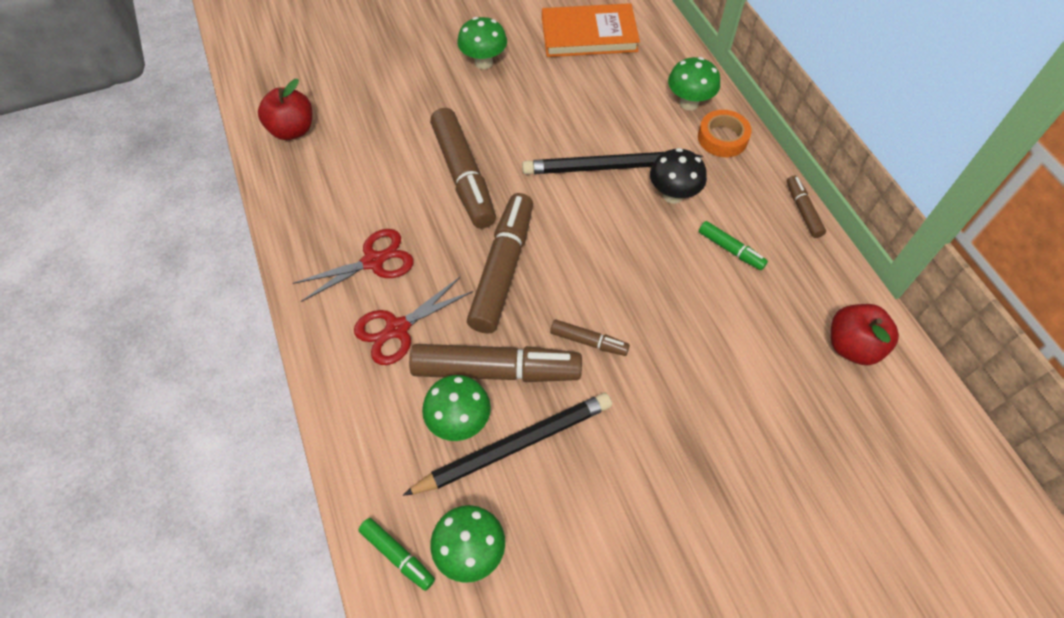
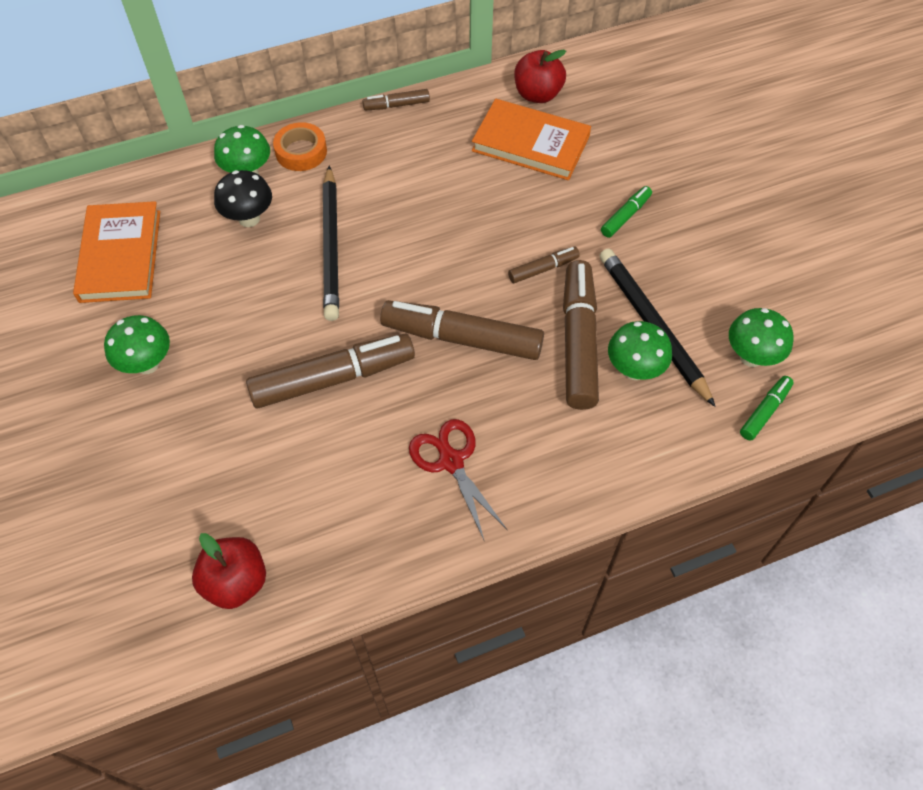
camera: 90 degrees left, 0 degrees up
red scissors [354,277,473,365] -> none
brown marker [550,320,630,356] -> brown marker turned 45 degrees clockwise [508,247,580,283]
black mushroom [650,148,707,204] -> black mushroom moved to [214,170,272,227]
green marker [699,221,768,270] -> green marker moved to [601,186,652,238]
none -> orange book [472,99,591,180]

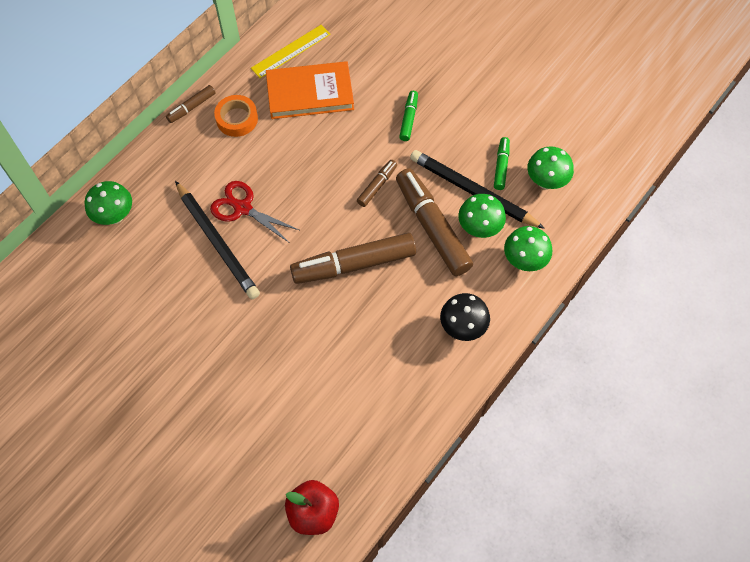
camera: 30 degrees left, 5 degrees up
orange book [73,201,160,303] -> none
green mushroom [104,315,170,374] -> green mushroom moved to [504,226,552,271]
black mushroom [214,170,272,227] -> black mushroom moved to [440,293,490,341]
brown marker [246,334,415,409] -> none
orange tape [273,122,327,171] -> orange tape moved to [214,95,258,137]
red scissors [409,419,507,540] -> red scissors moved to [210,181,299,243]
red apple [514,49,566,103] -> yellow ruler [251,25,330,78]
green marker [740,376,794,440] -> green marker moved to [494,137,510,190]

